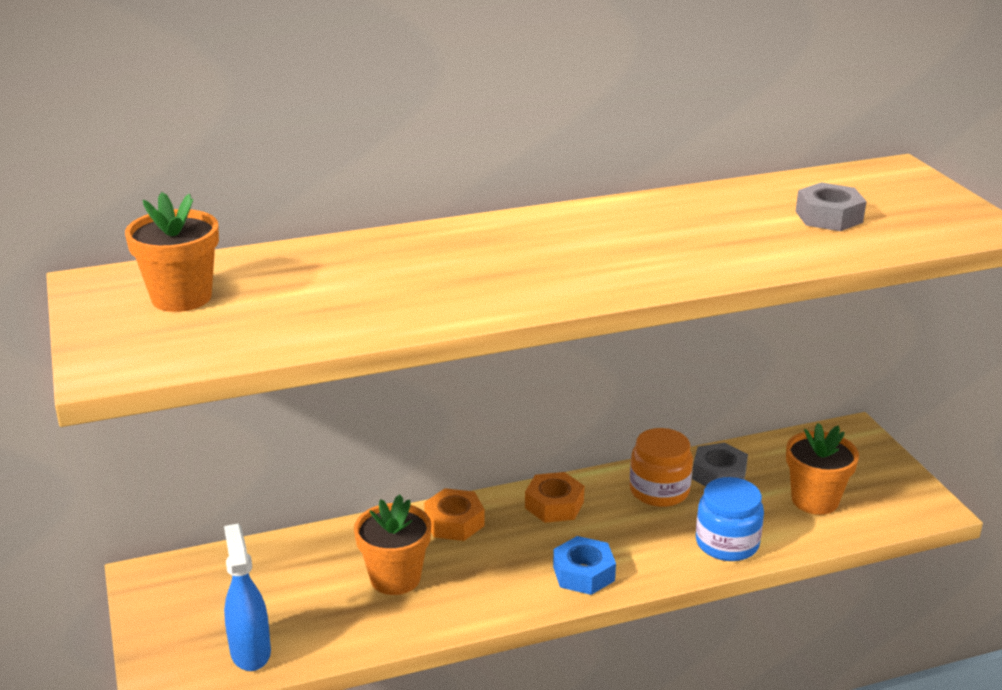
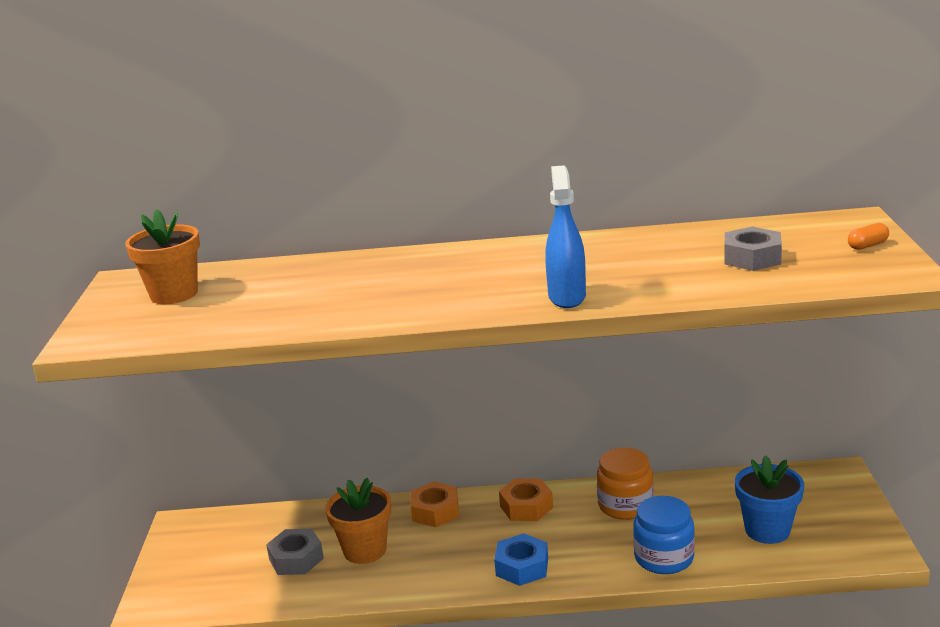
camera: 20 degrees right, 5 degrees down
blue spray bottle [224,524,271,671] -> blue spray bottle moved to [545,165,586,308]
grey nut [692,443,748,486] -> grey nut moved to [266,529,324,575]
orange flower pot [786,423,859,515] -> blue flower pot [735,455,804,544]
none -> orange capsule [848,223,889,250]

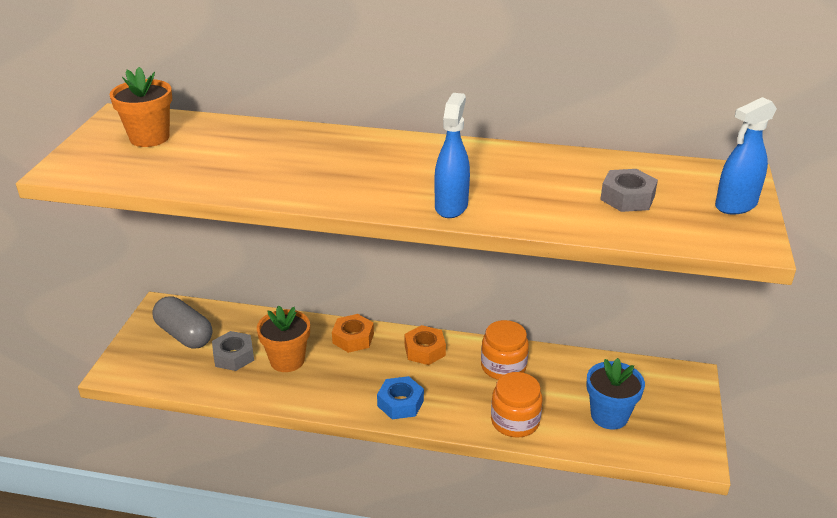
camera: 10 degrees right, 10 degrees up
blue jar [633,496,695,574] -> orange jar [491,372,543,438]
orange capsule [848,223,889,250] -> blue spray bottle [715,97,777,215]
none -> grey capsule [152,296,212,349]

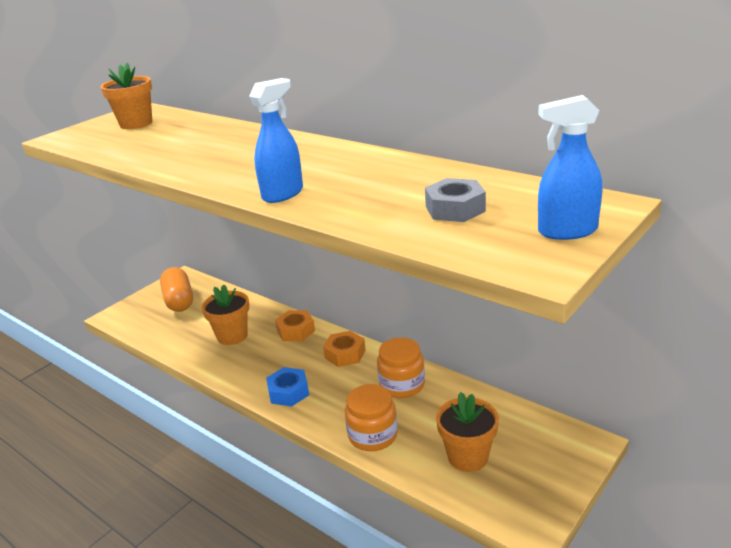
camera: 30 degrees right, 5 degrees down
grey capsule [152,296,212,349] -> orange capsule [160,267,193,312]
grey nut [212,331,254,371] -> none
blue flower pot [586,358,645,430] -> orange flower pot [436,392,499,472]

